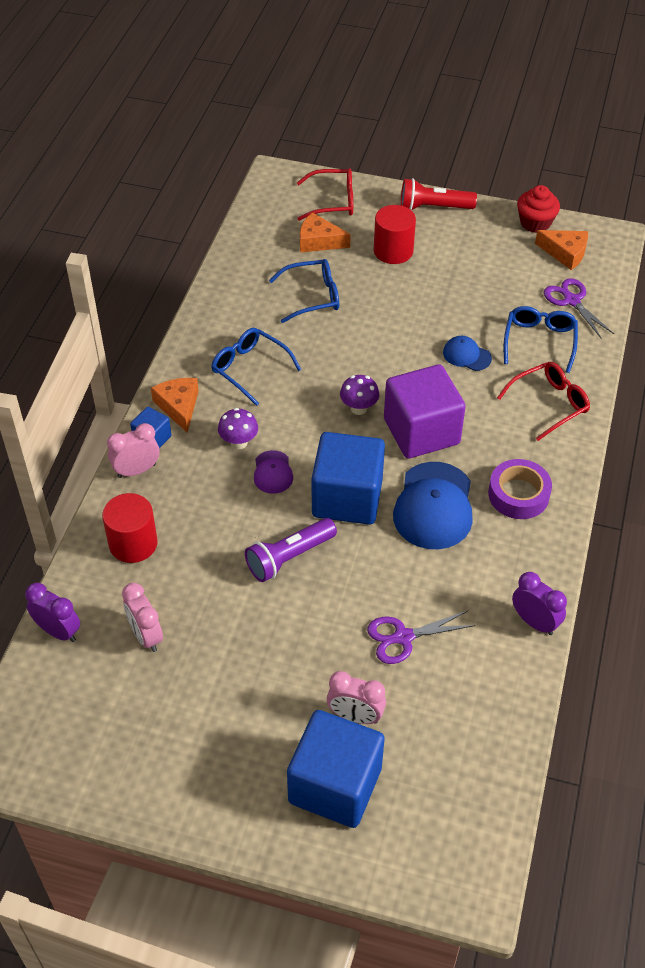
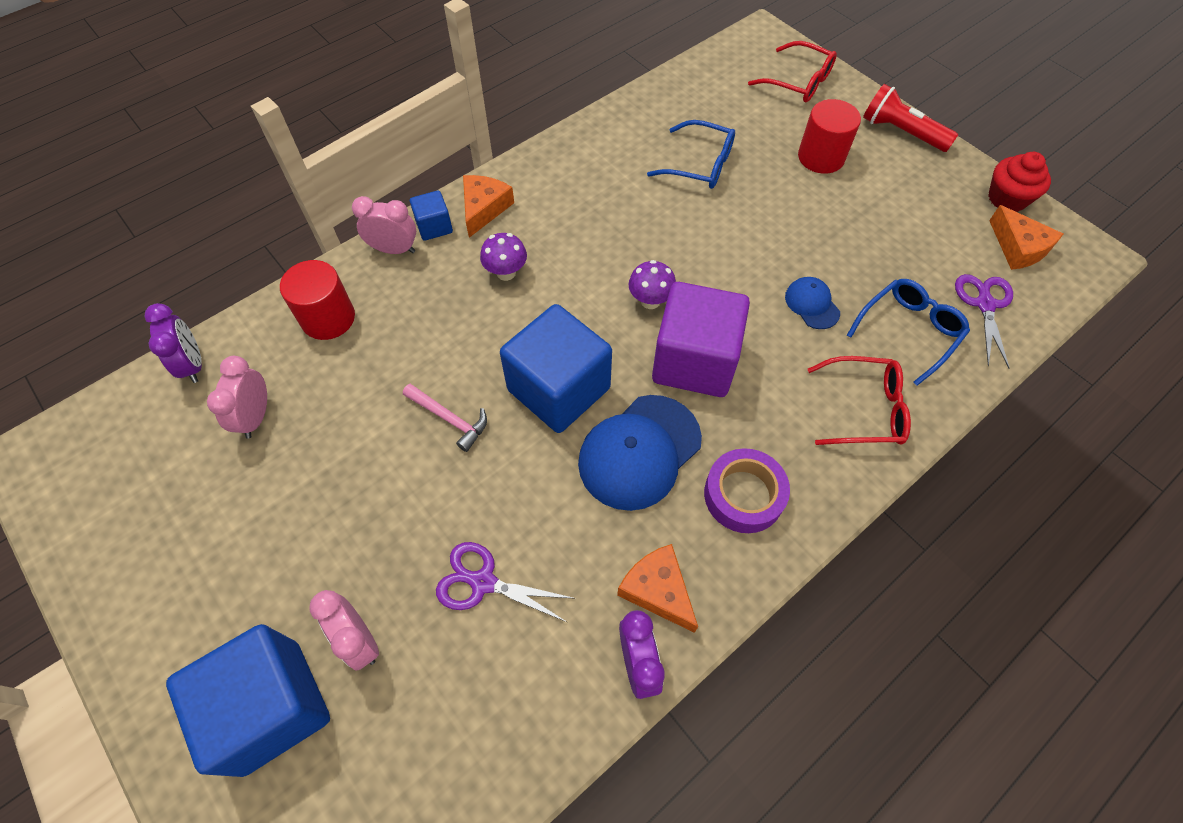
camera: 35 degrees right, 10 degrees up
blue glasses [211,328,302,406] -> none
purple flashlight [245,518,337,582] -> pink hammer [403,384,487,452]
purple cap [254,450,293,494] -> none
orange cheese [300,212,351,253] -> orange cheese moved to [617,544,698,633]

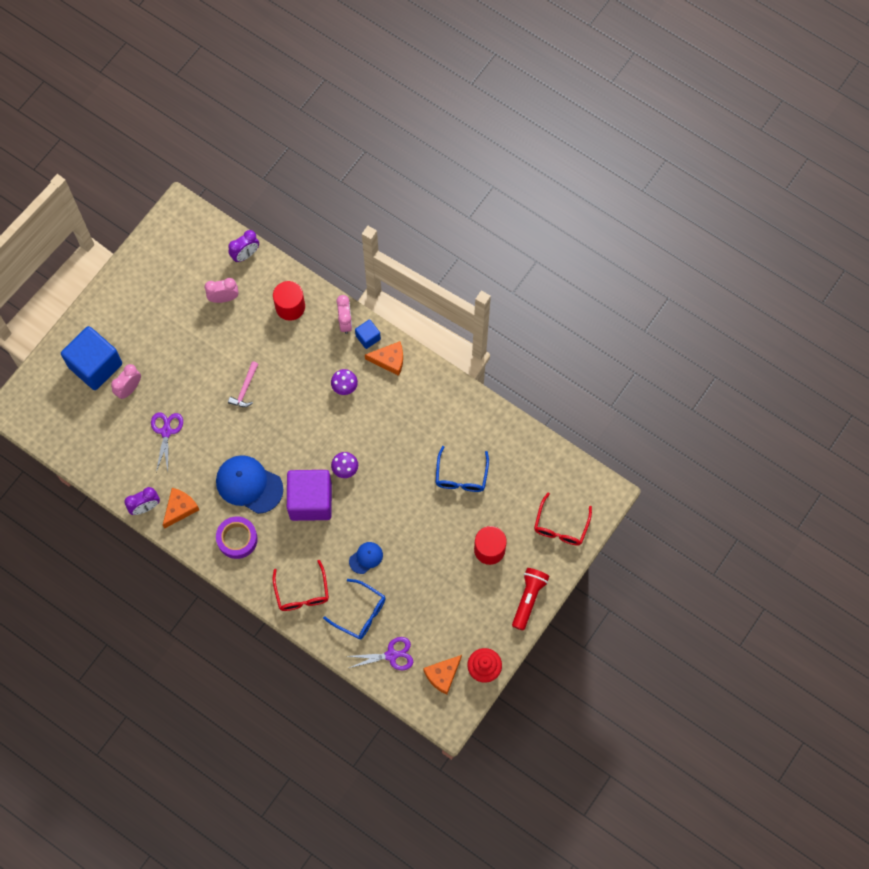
camera: 75 degrees right, 10 degrees up
blue cube [500,304,612,433] -> none

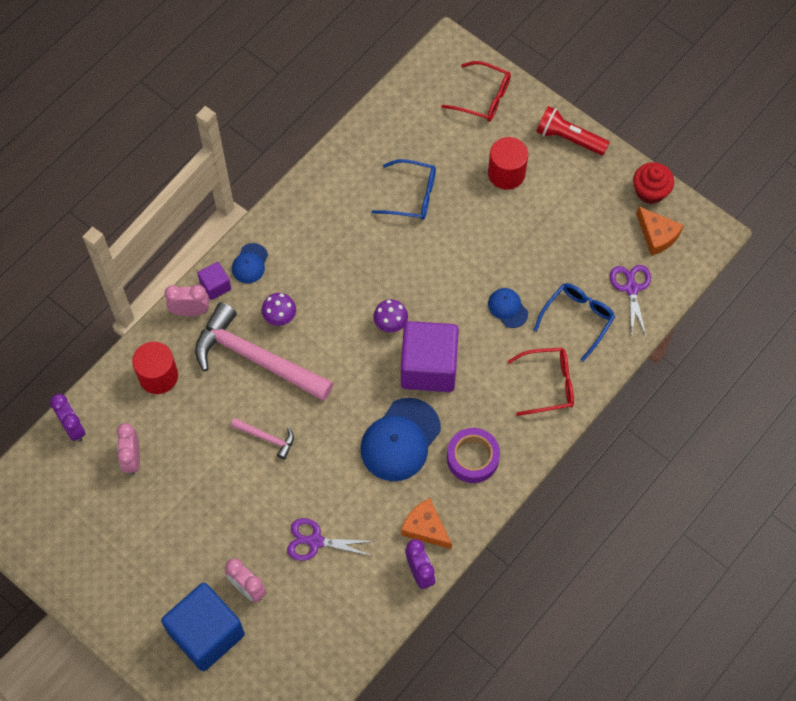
camera: 85 degrees left, 5 degrees down
blue cube [355,319,381,349] -> purple cube [197,262,231,300]
orange cheese [365,341,403,376] -> blue cap [232,243,268,283]
none -> pink hammer [195,302,334,401]

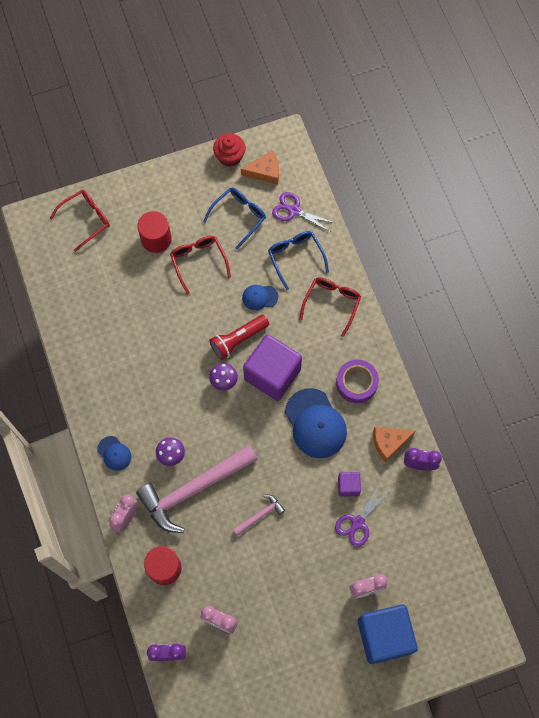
camera: 60 degrees left, 5 degrees up
purple cube [197,262,231,300] -> purple cube moved to [338,472,361,497]
blue glasses [372,159,436,220] -> blue glasses moved to [203,187,266,249]
red flashlight [536,106,610,155] -> red flashlight moved to [209,315,269,360]
none -> red glasses [170,236,231,294]

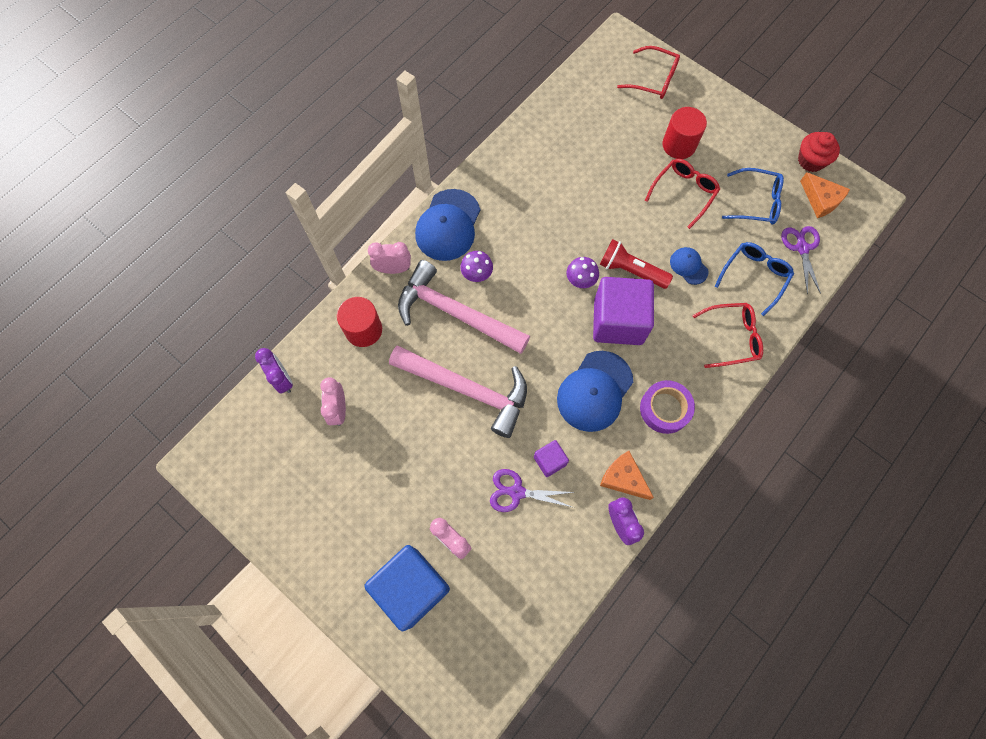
camera: 60 degrees right, 0 degrees up
blue cap [97,436,131,471] -> blue cap [415,189,480,261], size x1.96
pink hammer [233,494,285,536] -> pink hammer [389,346,527,438], size x2.27

